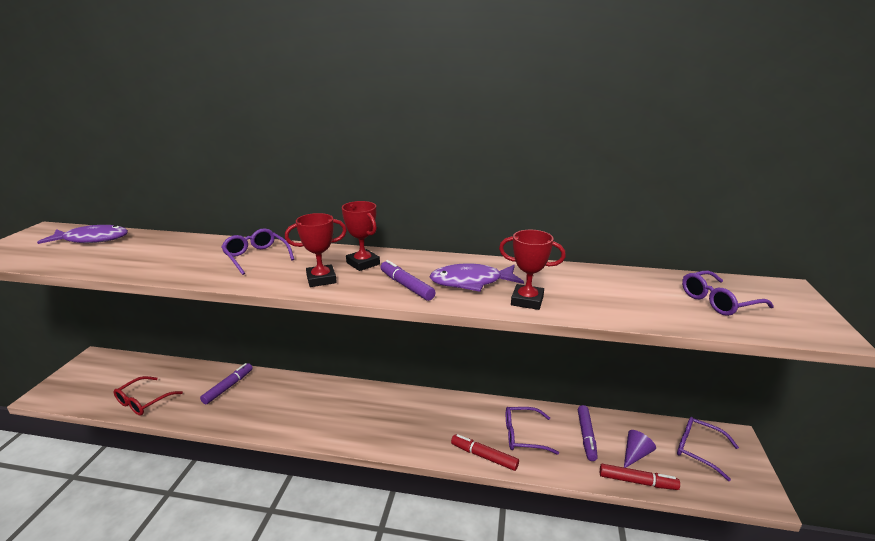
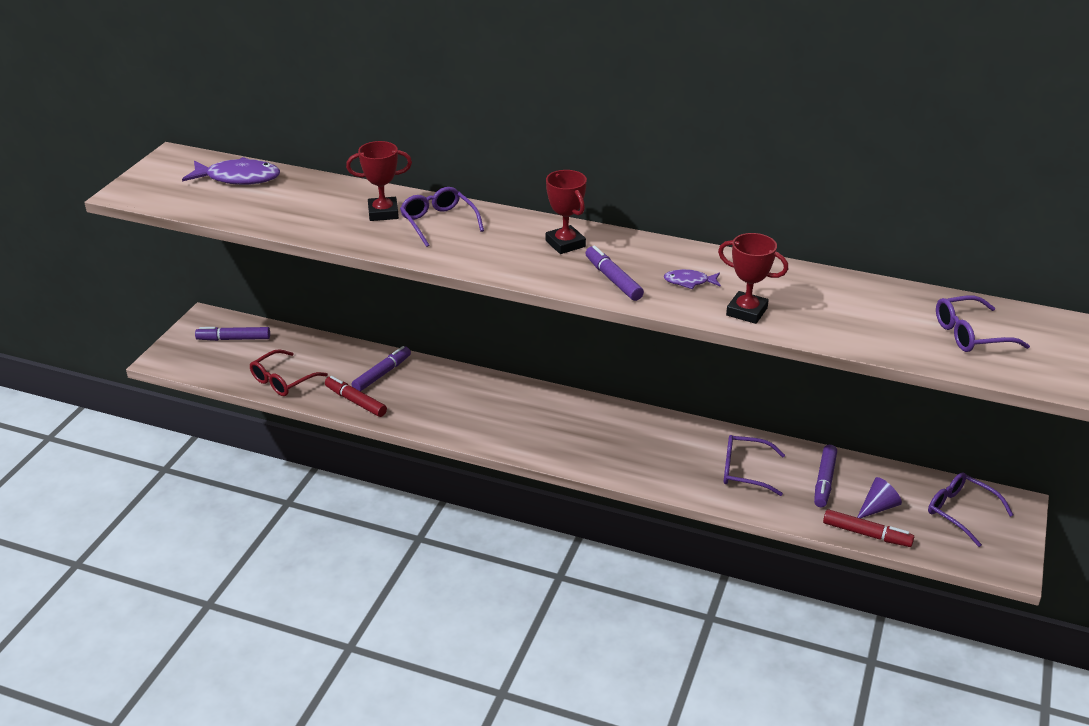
camera: 10 degrees right, 10 degrees up
red trophy [285,213,347,287] -> red trophy moved to [346,141,412,221]
purple fish [430,263,524,292] -> purple fish [664,269,721,289], size x0.53
red marker [451,434,519,471] -> red marker moved to [325,376,387,417]
none -> purple marker [195,327,270,341]

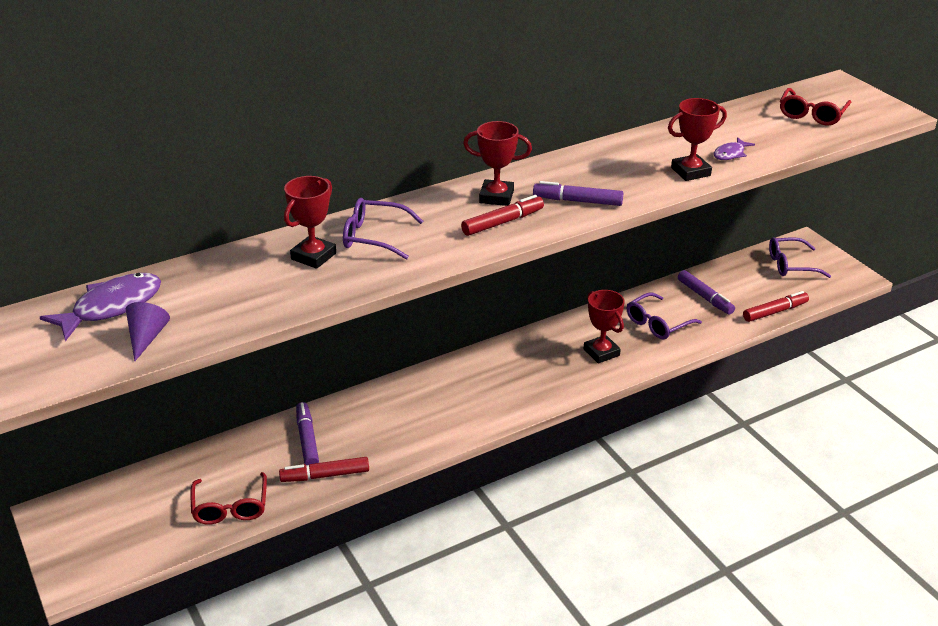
camera: 50 degrees left, 0 degrees up
purple marker [195,327,270,341] -> none
purple fish [664,269,721,289] -> purple fish moved to [714,137,755,160]
purple cone [857,477,902,518] -> purple cone moved to [126,302,170,361]
purple glasses [936,296,1030,352] -> red glasses [780,88,851,126]
none -> red marker [461,195,544,236]
none -> red trophy [584,290,625,364]

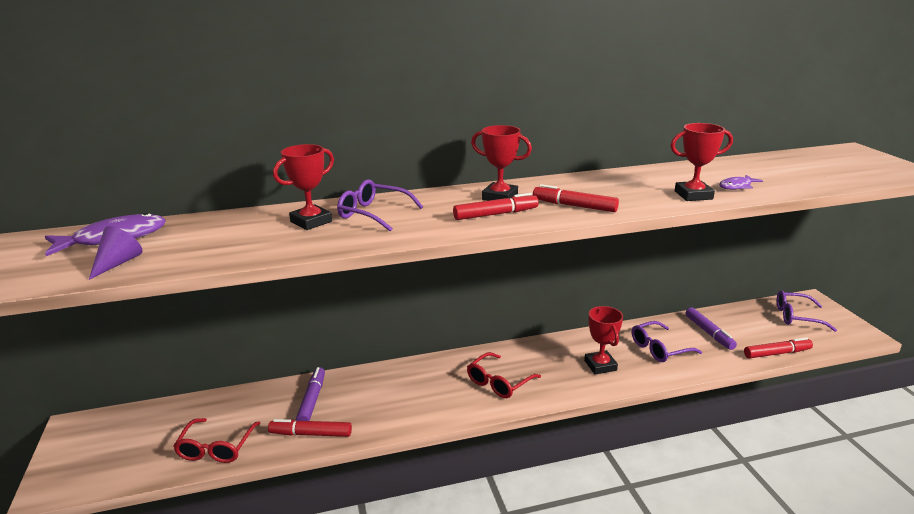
camera: 15 degrees right, 10 degrees down
purple marker [533,181,623,206] -> red marker [533,184,619,212]
red glasses [780,88,851,126] -> red glasses moved to [467,352,541,398]

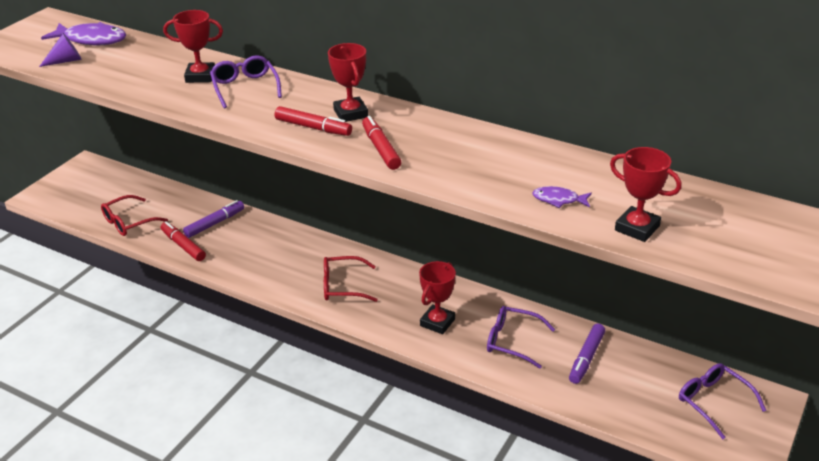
camera: 45 degrees right, 10 degrees up
red trophy [670,123,733,201] -> red trophy moved to [610,147,682,242]
red marker [744,337,813,358] -> none

